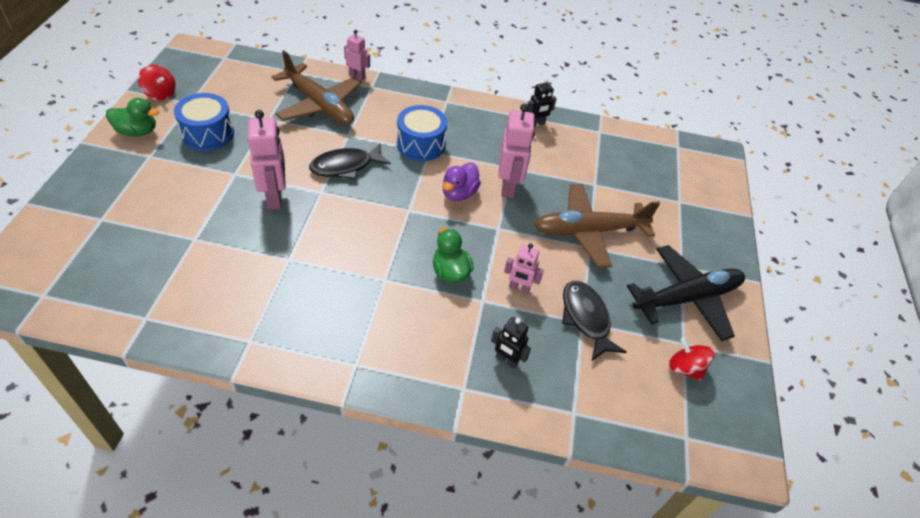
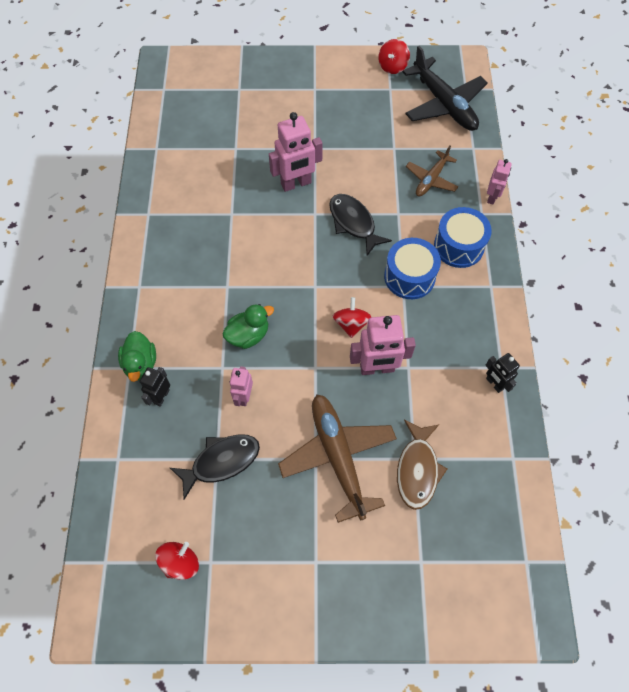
camera: 85 degrees right, 15 degrees up
green duck [106,98,159,136] -> green duck moved to [118,331,156,382]
blue drum [174,93,234,151] -> blue drum moved to [434,207,492,268]
brown plane [272,50,362,125] -> brown plane [406,145,458,196], size x0.57
purple duck [443,163,481,201] -> red spinning top [332,297,371,338]
black plane [627,245,745,341] -> black plane moved to [403,46,488,131]
none -> brown fish [397,420,447,510]

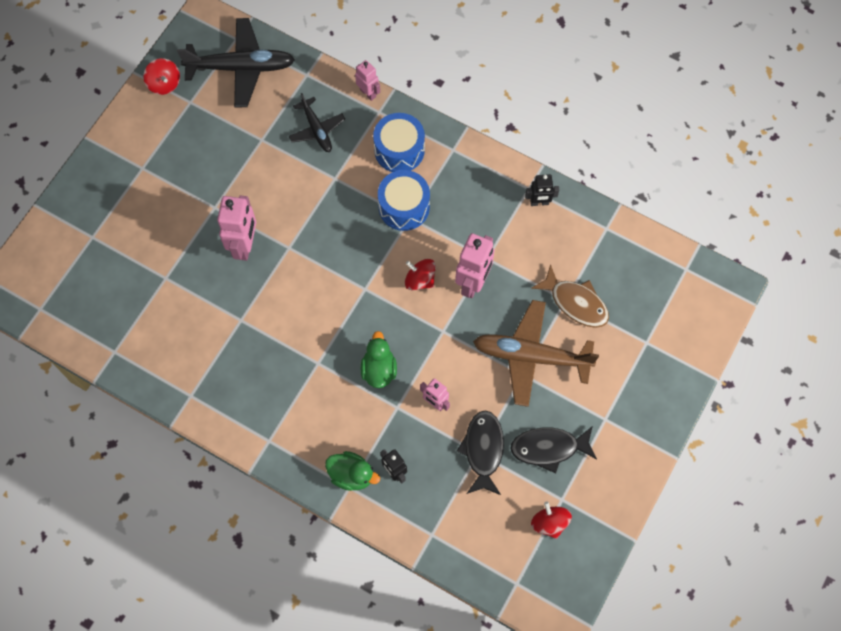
camera: 60 degrees left, 5 degrees up
black fish [329,194,392,256] -> black fish moved to [510,426,597,473]
brown plane [406,145,458,196] -> black plane [289,93,345,152]

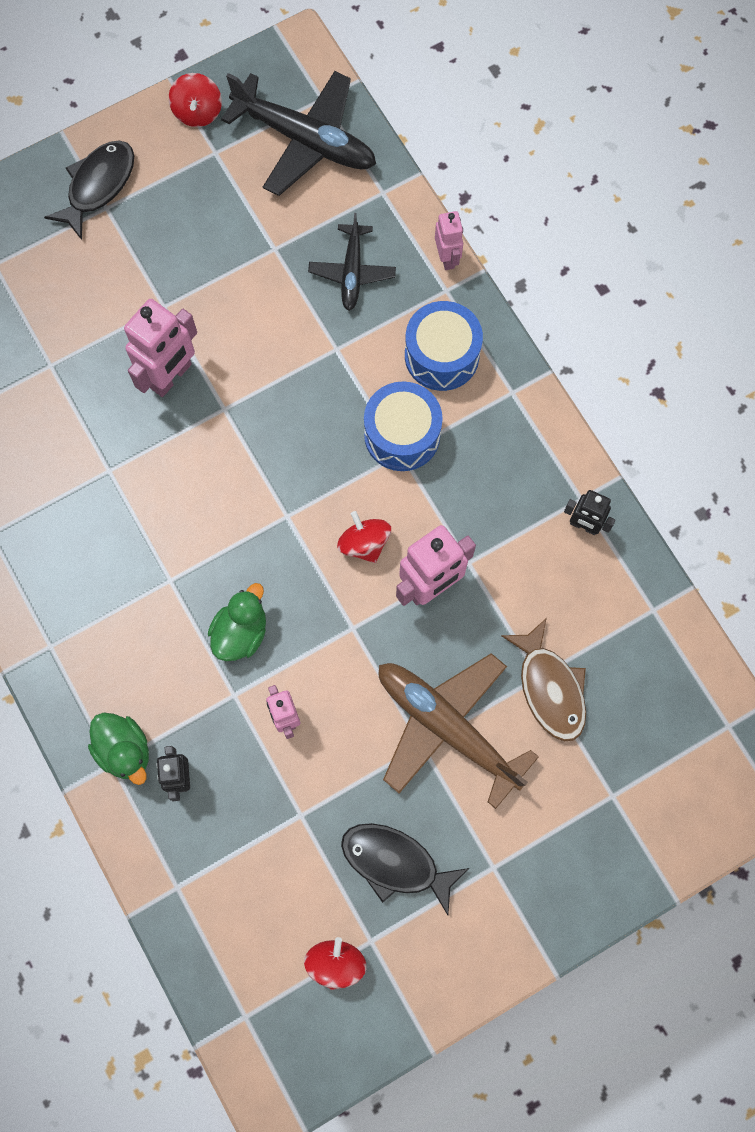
camera: 30 degrees right, 5 degrees up
black fish [457,411,504,495] -> black fish moved to [44,140,134,240]

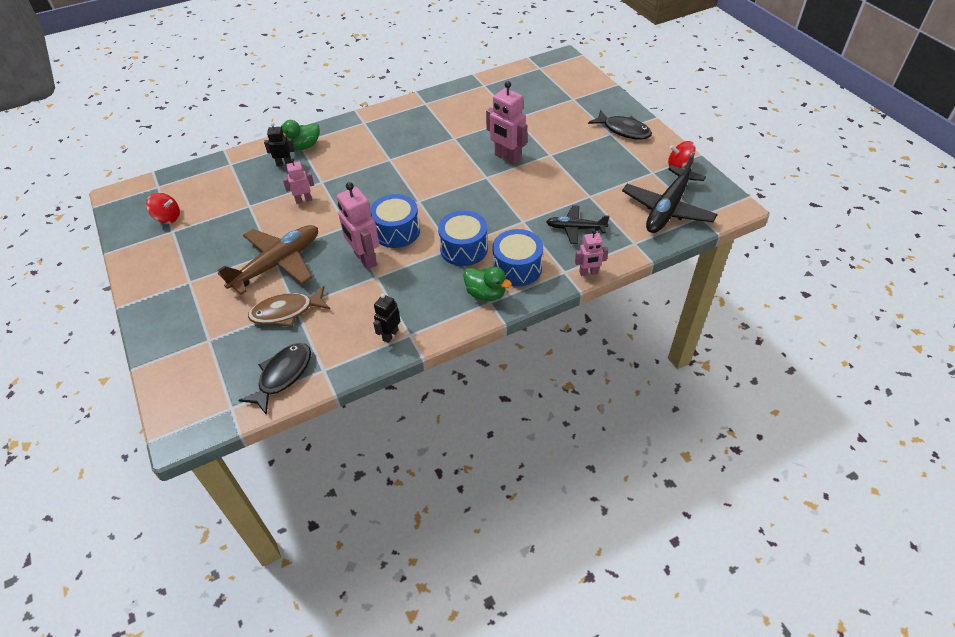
camera: 95 degrees right, 25 degrees down
green duck [208,583,266,661] -> green duck moved to [463,267,512,301]
red spinning top [337,511,391,563] -> blue drum [370,194,420,248]
black fish [341,823,469,915] -> black fish moved to [238,343,311,415]

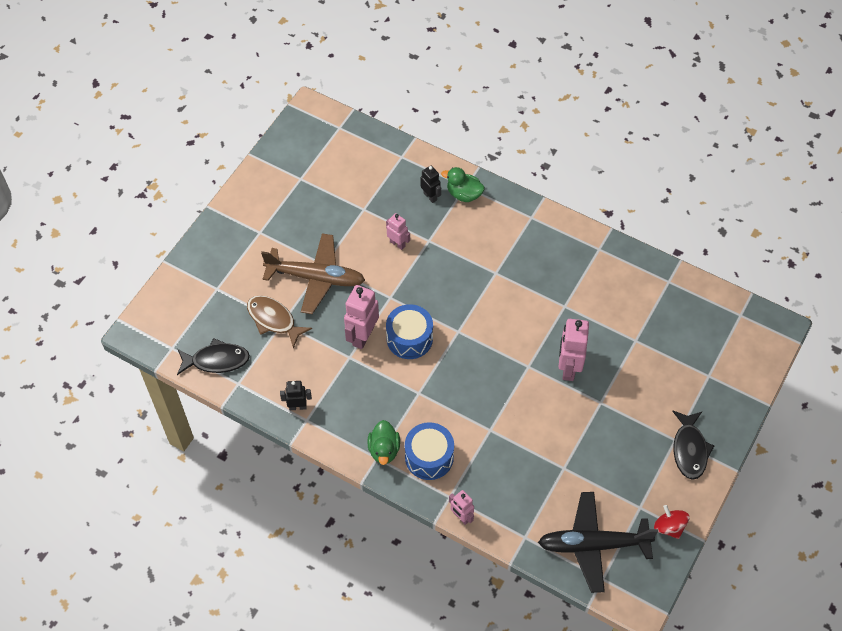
camera: 55 degrees right, 10 degrees up
red spinning top [146,193,180,224] -> none
blue drum [438,210,488,266] -> none
black plane [546,205,610,244] -> none

